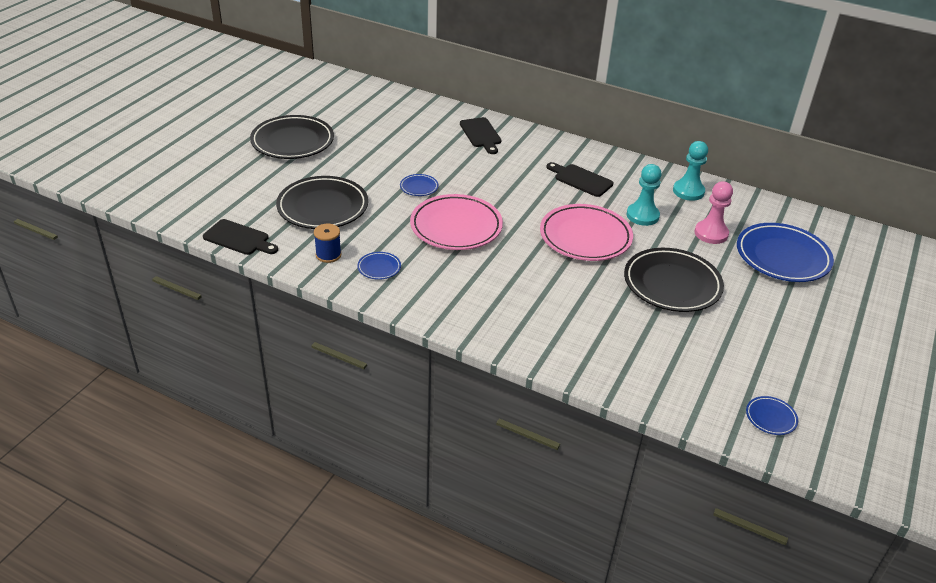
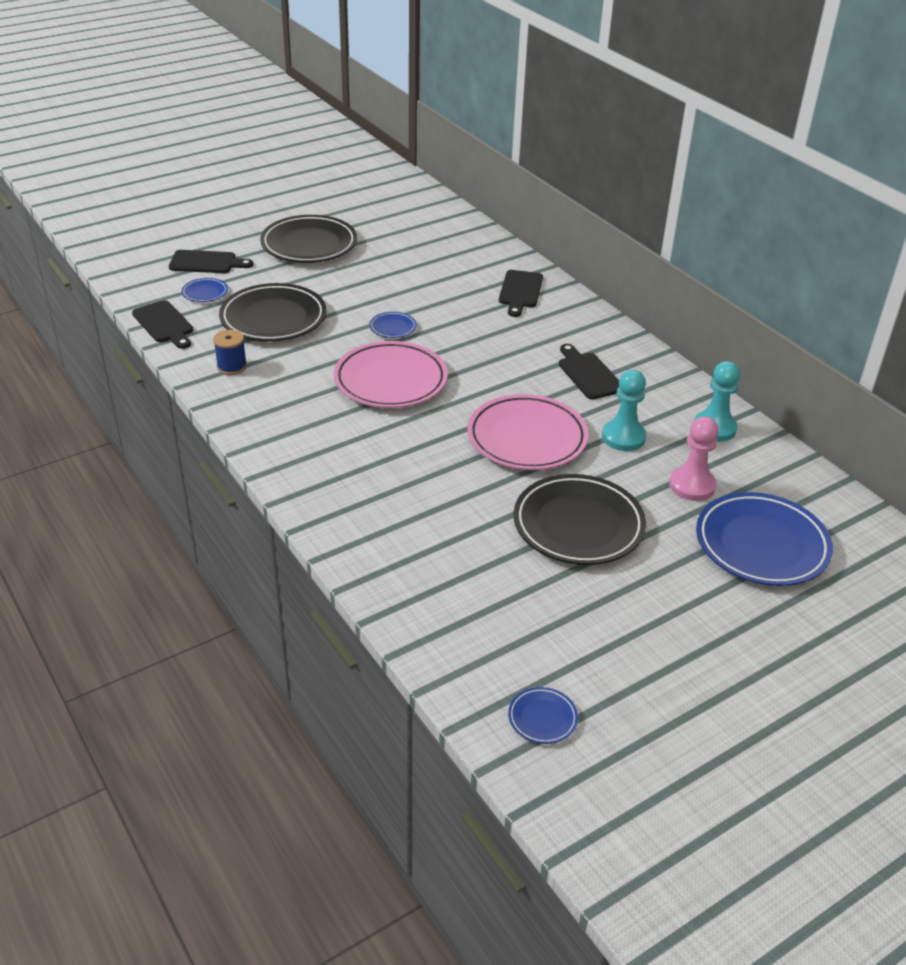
camera: 30 degrees right, 0 degrees up
blue plate [357,252,401,280] -> blue plate moved to [181,278,228,302]
none -> black cutting board [169,250,253,273]

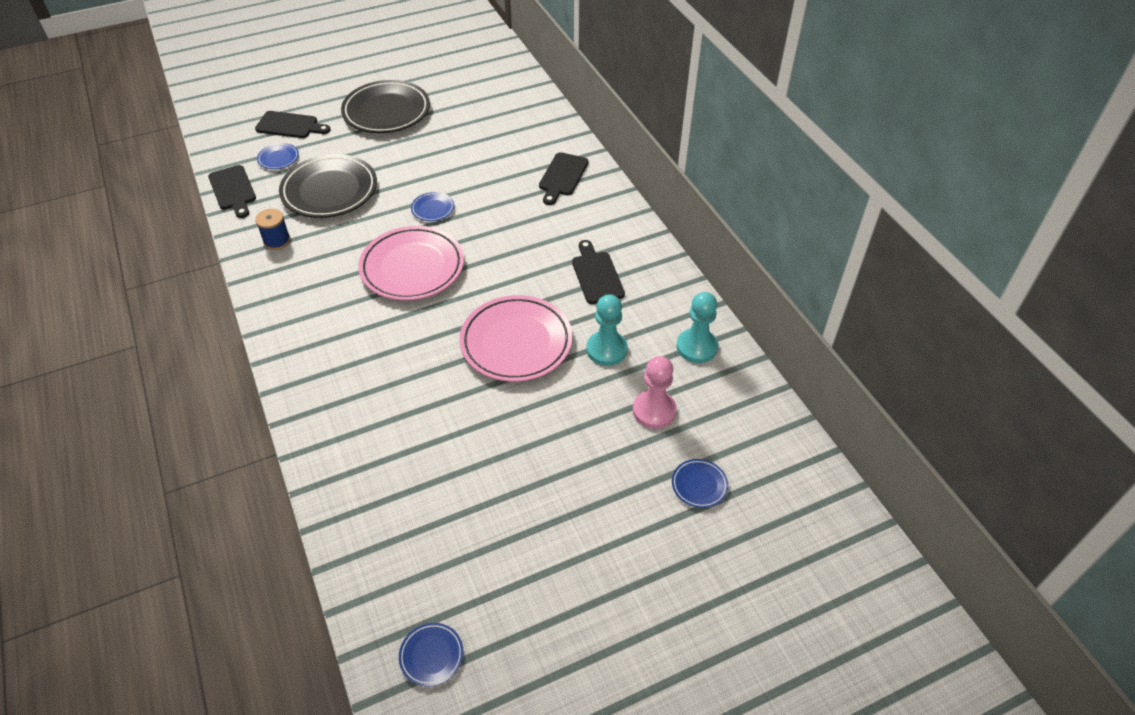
camera: 10 degrees right, 10 degrees up
black plate [514,474,646,565] -> none
blue plate [696,492,833,586] -> blue plate [672,459,728,508], size x0.44

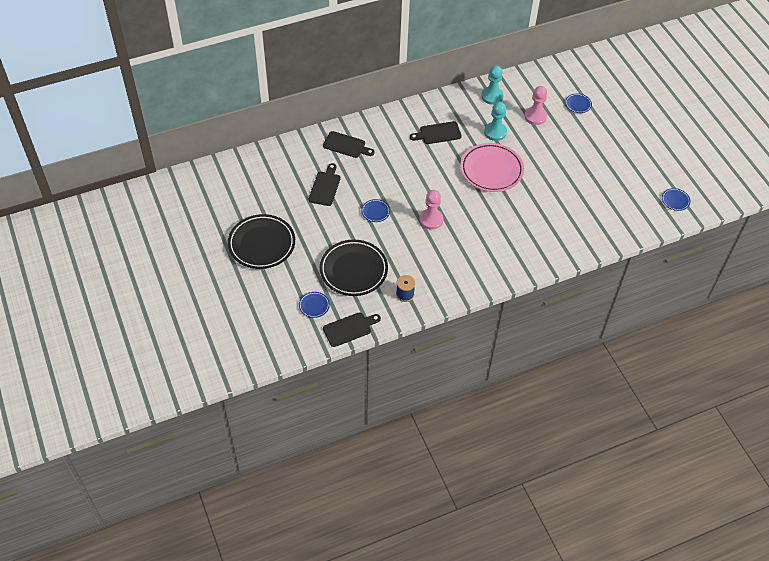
camera: 90 degrees left, 5 degrees up
black cutting board [255,111,331,138] -> black cutting board moved to [309,163,341,206]
pink plate [358,226,464,301] -> pink pawn [419,190,444,230]

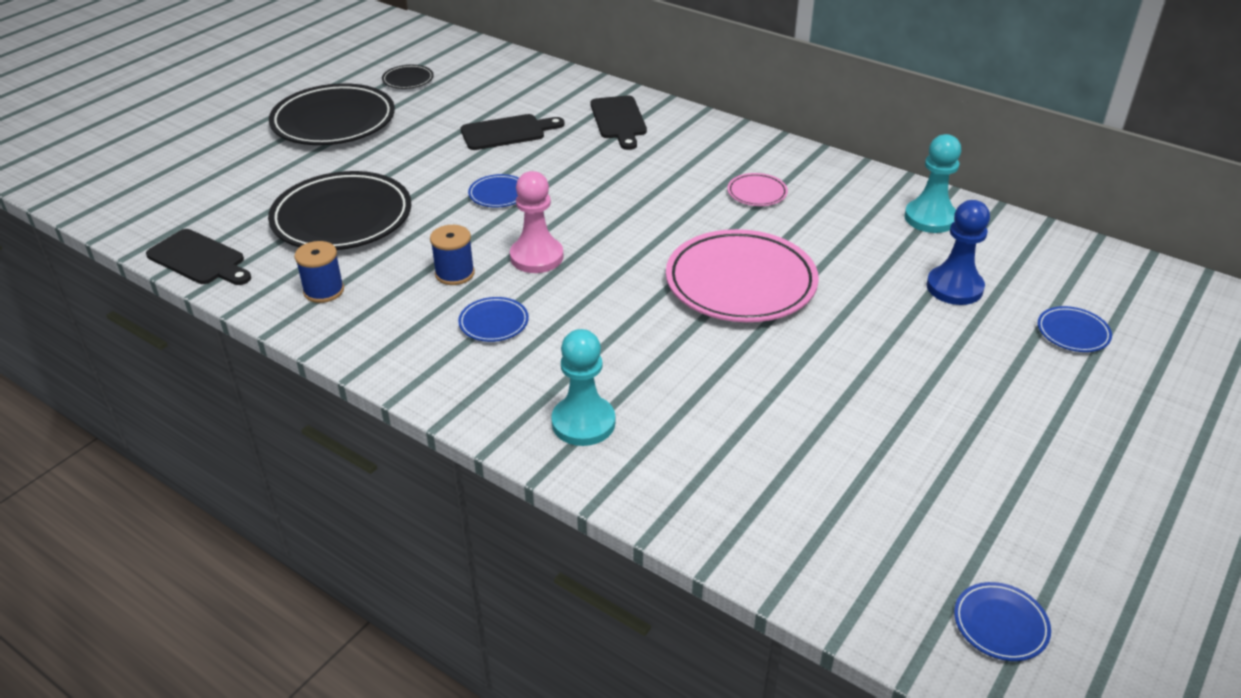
camera: 60 degrees right, 15 degrees down
blue plate [299,292,330,318] -> blue plate moved to [458,297,529,342]
black cutting board [410,121,461,144] -> pink plate [727,173,788,206]
turquoise pawn [484,102,507,141] -> turquoise pawn moved to [551,329,615,446]
pink pawn [525,86,547,125] -> blue pawn [927,200,990,305]
none -> black plate [382,65,434,89]
none -> blue spool [430,225,475,285]

